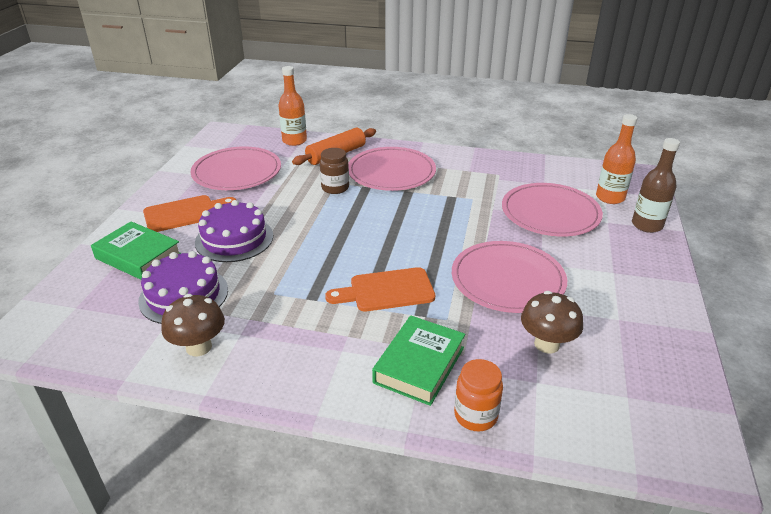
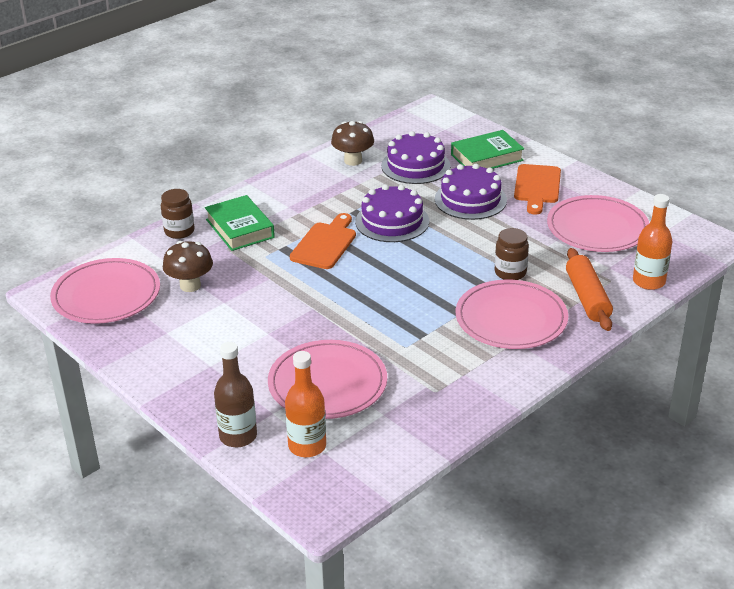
camera: 125 degrees right, 0 degrees up
pink plate [452,241,567,313] -> pink plate moved to [50,258,160,324]
orange jar [454,359,503,431] -> brown jar [161,189,195,239]
none -> purple cake [355,184,429,242]

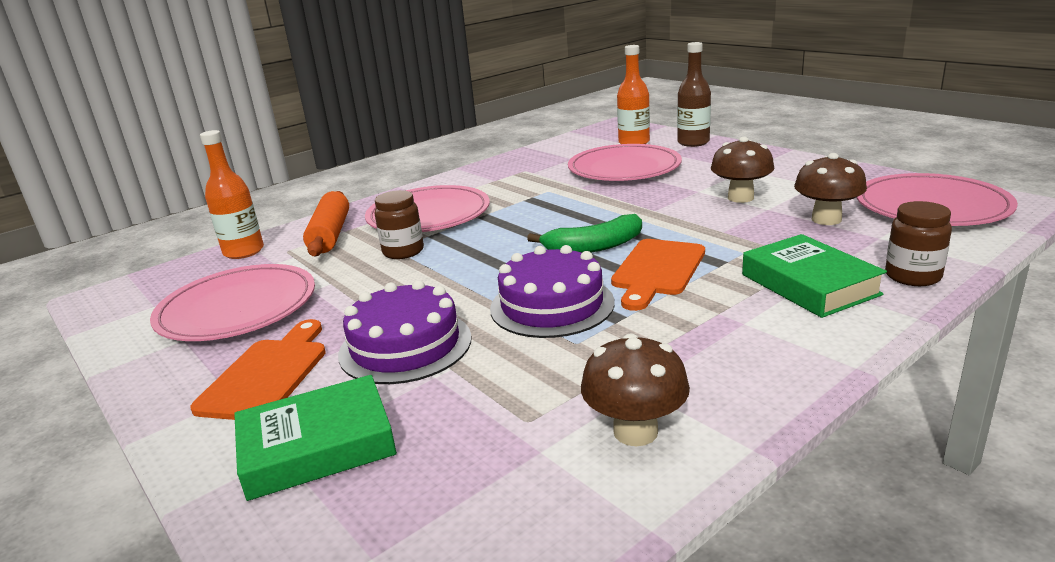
camera: 175 degrees left, 10 degrees down
purple cake [381,131,450,184] -> none
none -> green banana [527,214,642,253]
none -> brown mushroom [711,137,774,203]

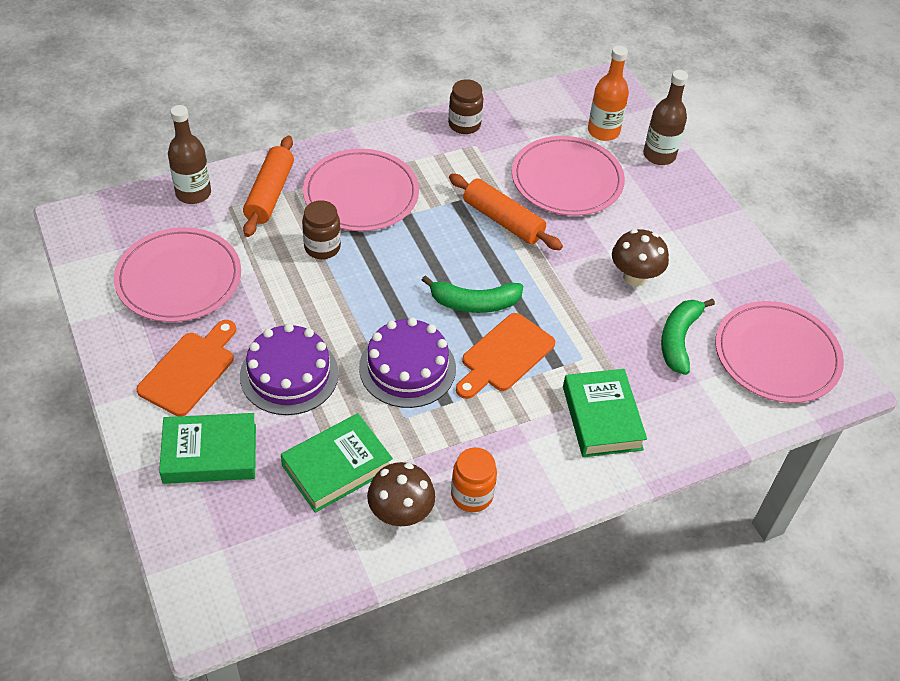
camera: 10 degrees right, 25 degrees up
orange bottle [200,130,264,259] -> brown bottle [168,105,211,204]
brown mushroom [794,153,867,225] -> green banana [661,298,715,375]
brown jar [885,201,952,286] -> brown jar moved to [448,79,484,134]
none -> green book [281,413,393,513]
none -> orange rolling pin [449,174,563,250]
none -> orange jar [451,448,497,512]

